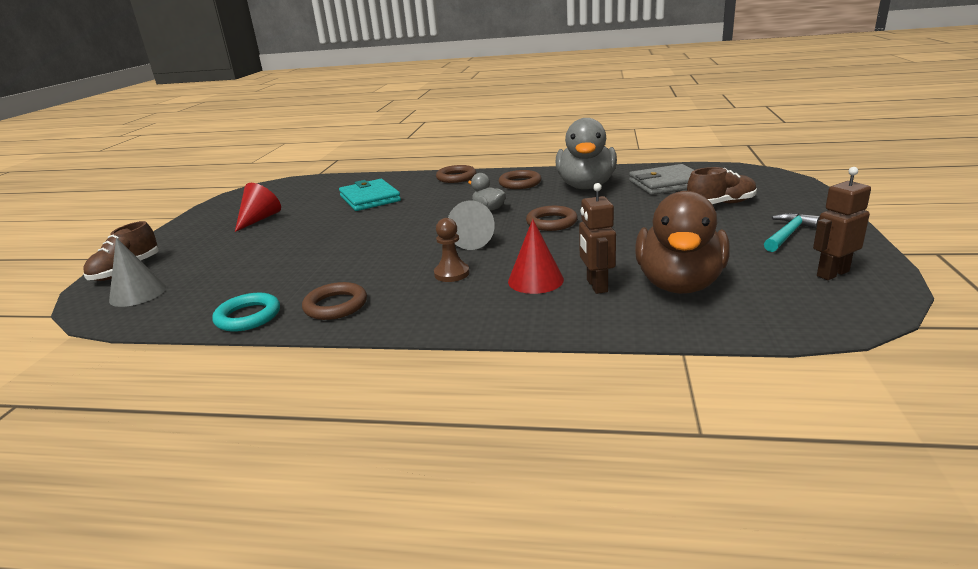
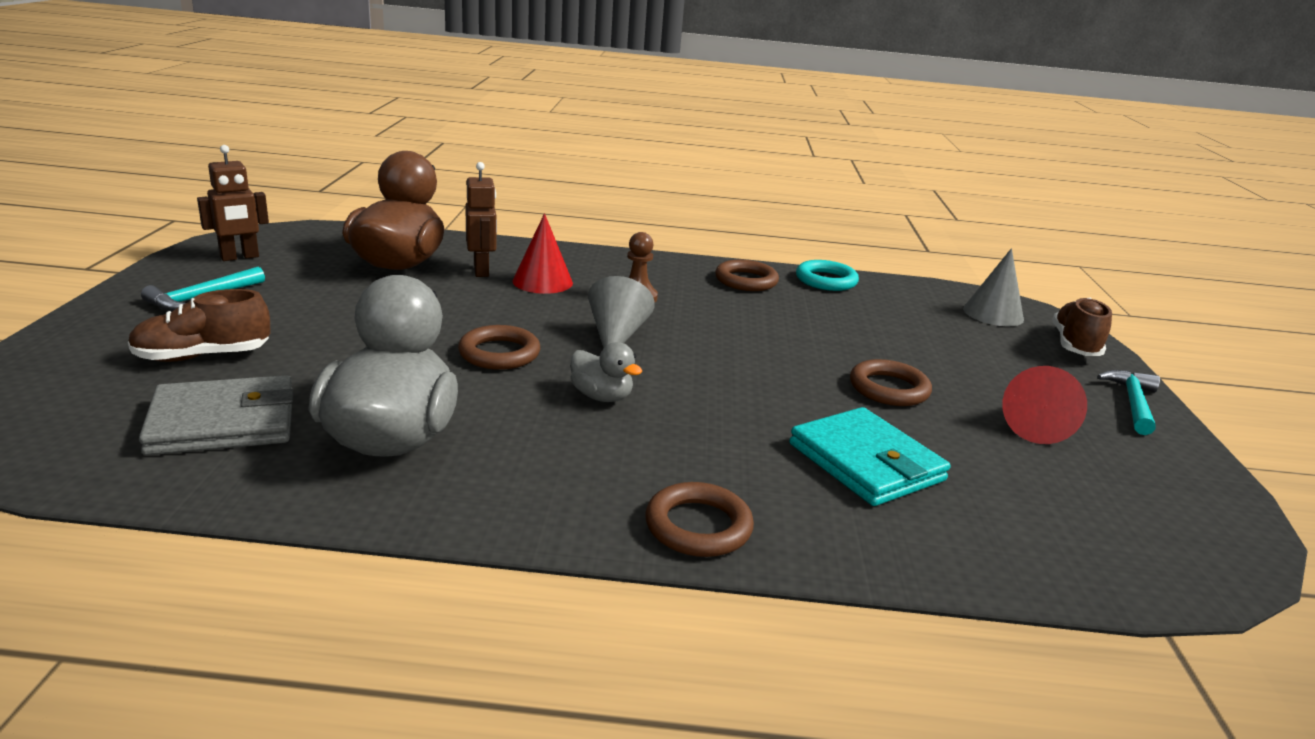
camera: 170 degrees right, 0 degrees up
brown ring [499,170,541,189] -> brown ring moved to [850,359,932,406]
none -> turquoise hammer [1097,370,1160,435]

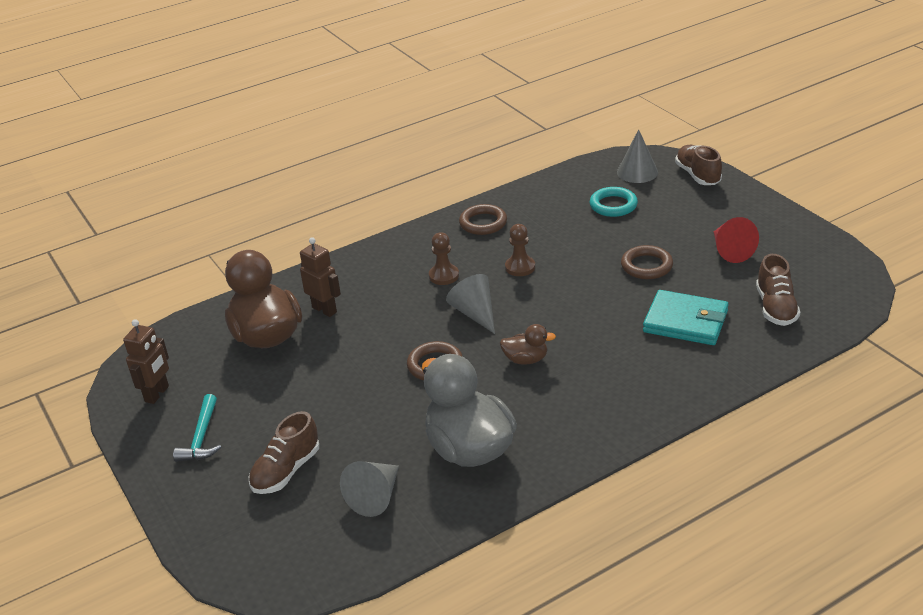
camera: 30 degrees left, 10 degrees up
grey wallet [139,375,294,456] -> grey cone [340,461,399,517]
red cone [512,213,573,294] -> none
grey duck [570,342,642,402] -> brown duck [500,324,556,365]
brown ring [645,482,754,557] -> none
turquoise ring [796,260,859,291] -> turquoise ring moved to [590,187,638,217]
turquoise hammer [1097,370,1160,435] -> none
none -> brown pawn [505,224,535,276]
none -> brown shoe [756,254,800,326]

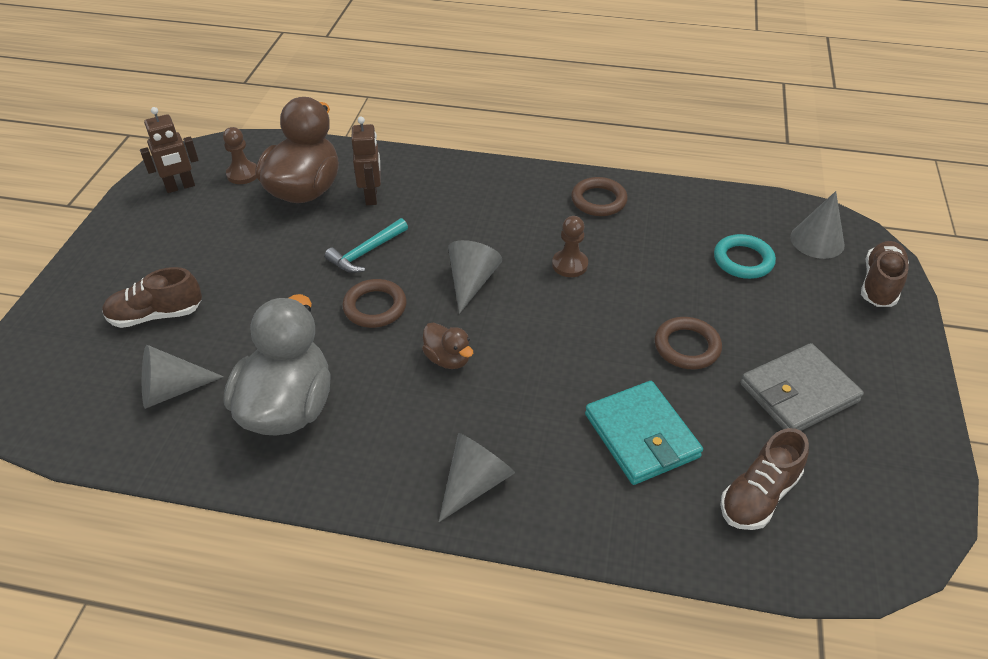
camera: 40 degrees right, 10 degrees up
turquoise hammer [173,394,221,462] -> turquoise hammer moved to [325,218,408,273]
brown pawn [429,232,459,285] -> brown pawn moved to [223,127,257,184]
red cone [714,217,759,263] -> grey wallet [740,343,864,431]
none -> grey cone [439,433,515,522]

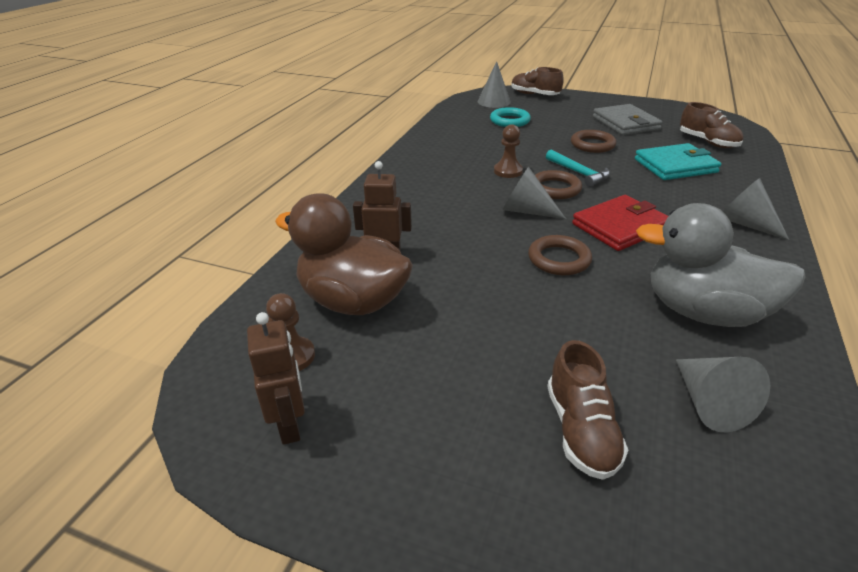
camera: 80 degrees left, 10 degrees down
turquoise hammer [325,218,408,273] -> turquoise hammer moved to [546,150,610,187]
brown duck [422,322,473,369] -> red wallet [572,195,669,251]
brown ring [571,177,628,216] -> brown ring moved to [535,170,582,199]

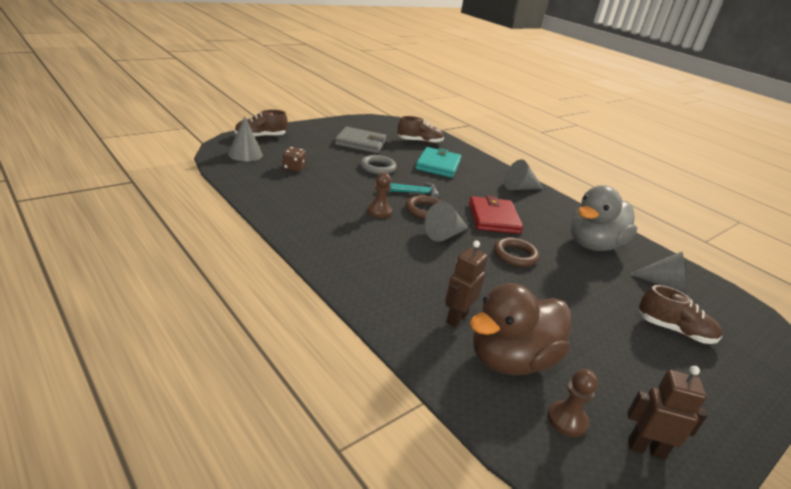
camera: 65 degrees left, 5 degrees down
turquoise ring [490,107,531,127] -> brown dice [282,147,306,172]
brown ring [571,130,616,153] -> grey ring [360,155,396,175]

